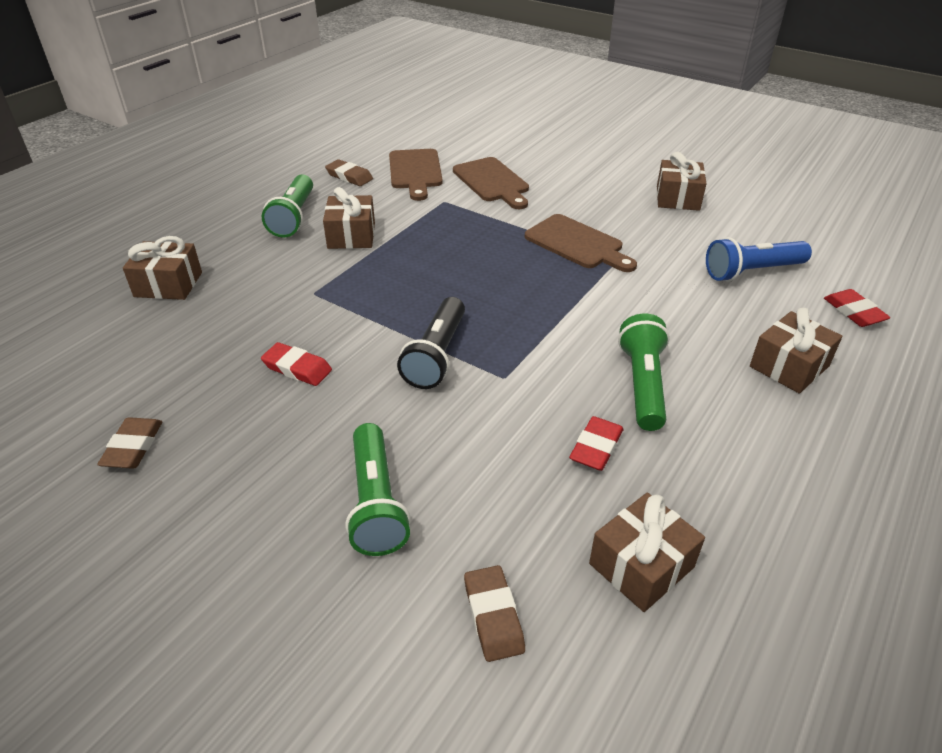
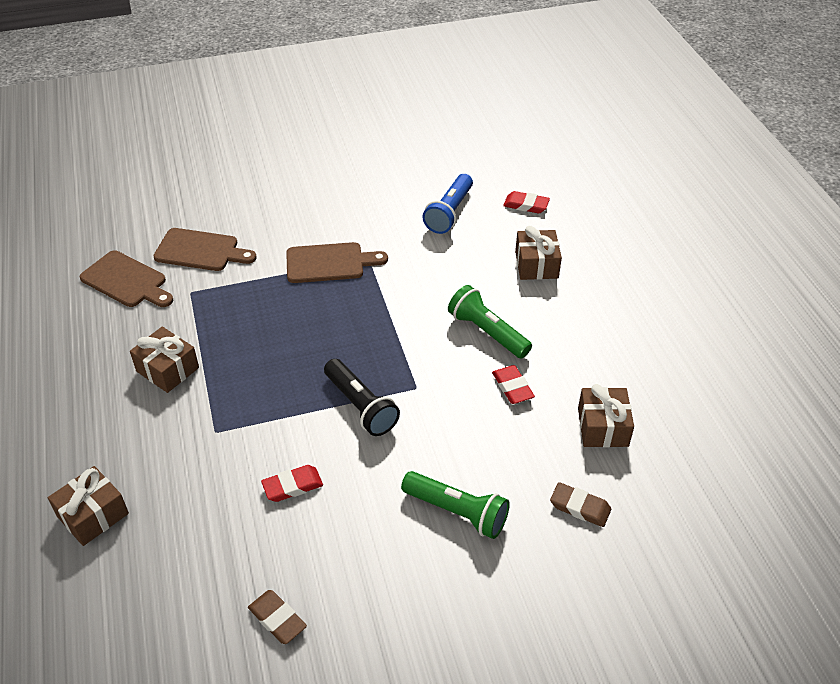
camera: 50 degrees left, 5 degrees up
green flashlight [262,175,313,238] -> none
brown eraser [325,159,373,186] -> none
brown gift [657,152,707,211] -> none

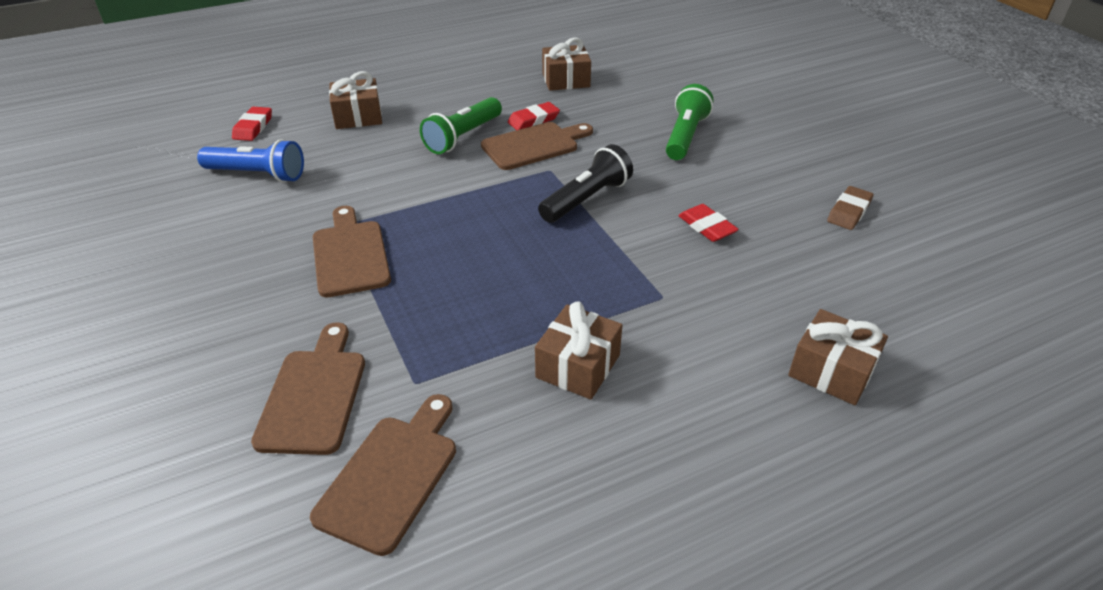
camera: 100 degrees left, 5 degrees down
brown eraser [550,482,611,527] -> none
none -> brown cutting board [481,122,593,170]

